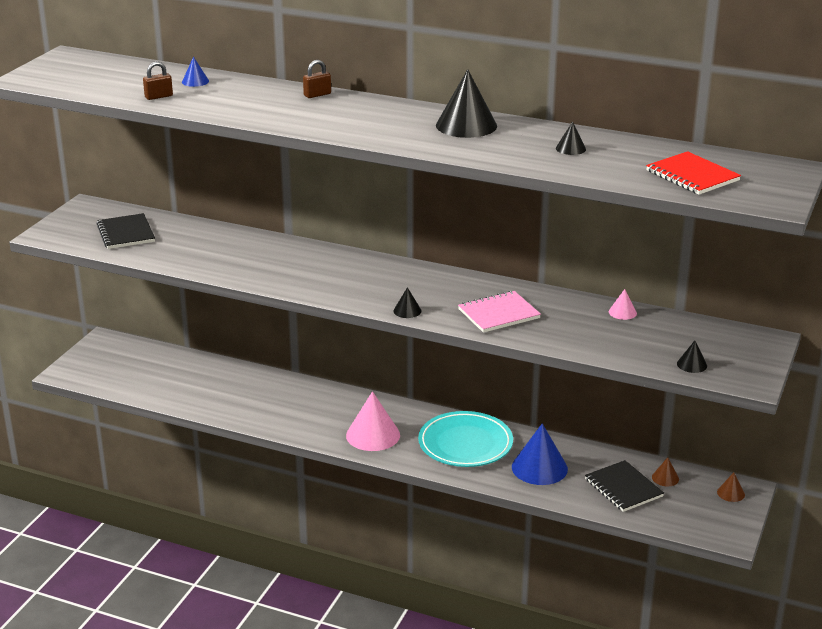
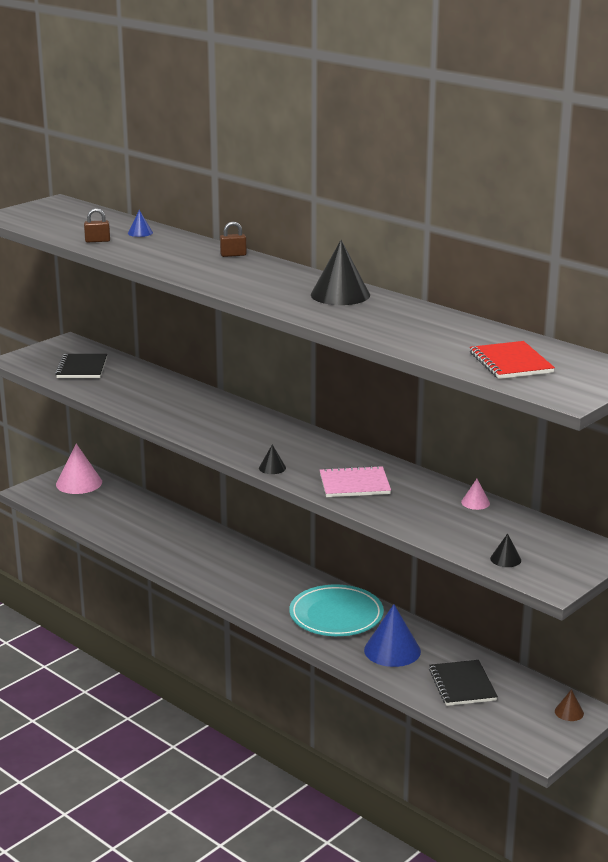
camera: 20 degrees right, 5 degrees down
pink cone [346,391,400,451] -> pink cone moved to [56,444,102,494]
black cone [556,121,586,155] -> none
brown cone [652,457,679,486] -> none

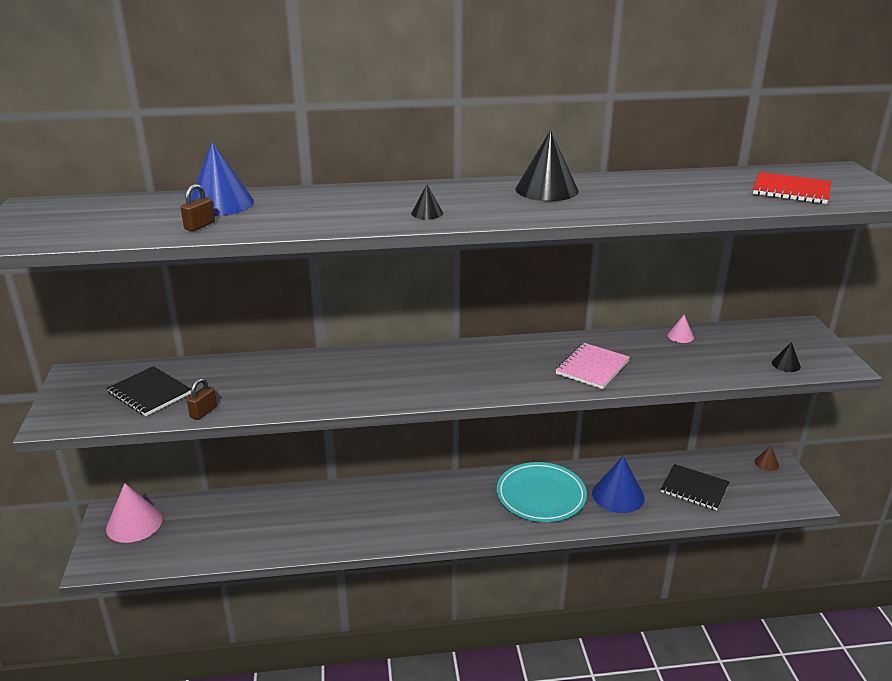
camera: 50 degrees left, 5 degrees up
blue cone [128,210,153,237] -> blue cone [191,142,254,216], size x2.10
brown padlock [220,222,247,257] -> brown padlock moved to [187,378,217,420]
black cone [259,445,286,474] -> black cone moved to [411,184,443,219]

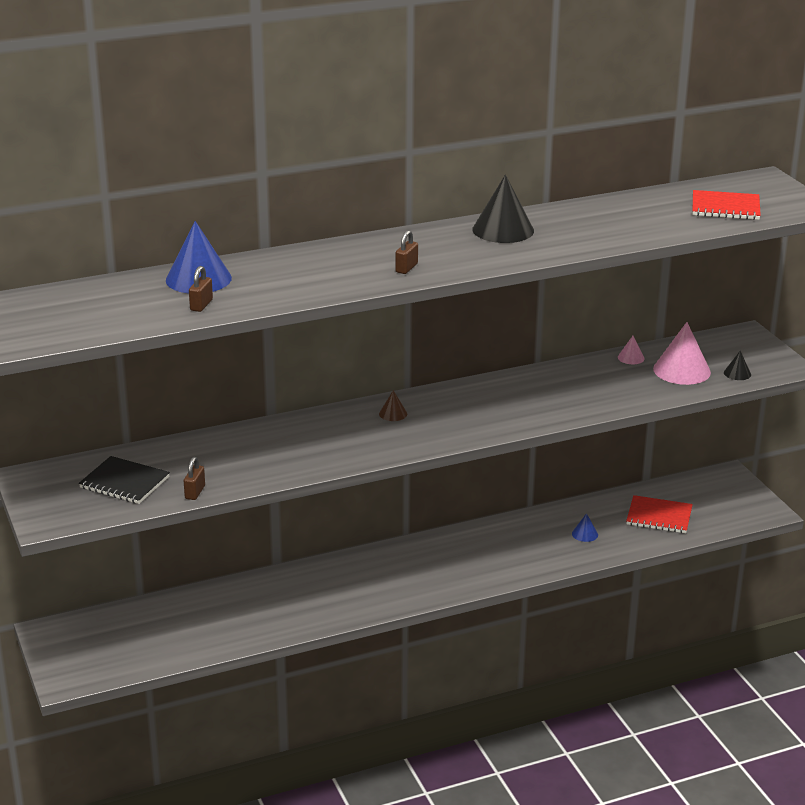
camera: 15 degrees left, 0 degrees up
pink cone [106,483,163,543] -> pink cone moved to [653,322,711,385]
black cone [411,184,443,219] -> brown padlock [395,230,418,274]
turquoise plate [497,462,587,522] -> none
pink notebook [556,343,630,389] -> none
blue cone [592,456,645,513] -> blue cone [572,513,598,542], size x0.48
black notebook [661,464,730,511] -> red notebook [626,495,693,533]
brown cone [755,446,779,471] -> brown cone moved to [379,390,407,421]

